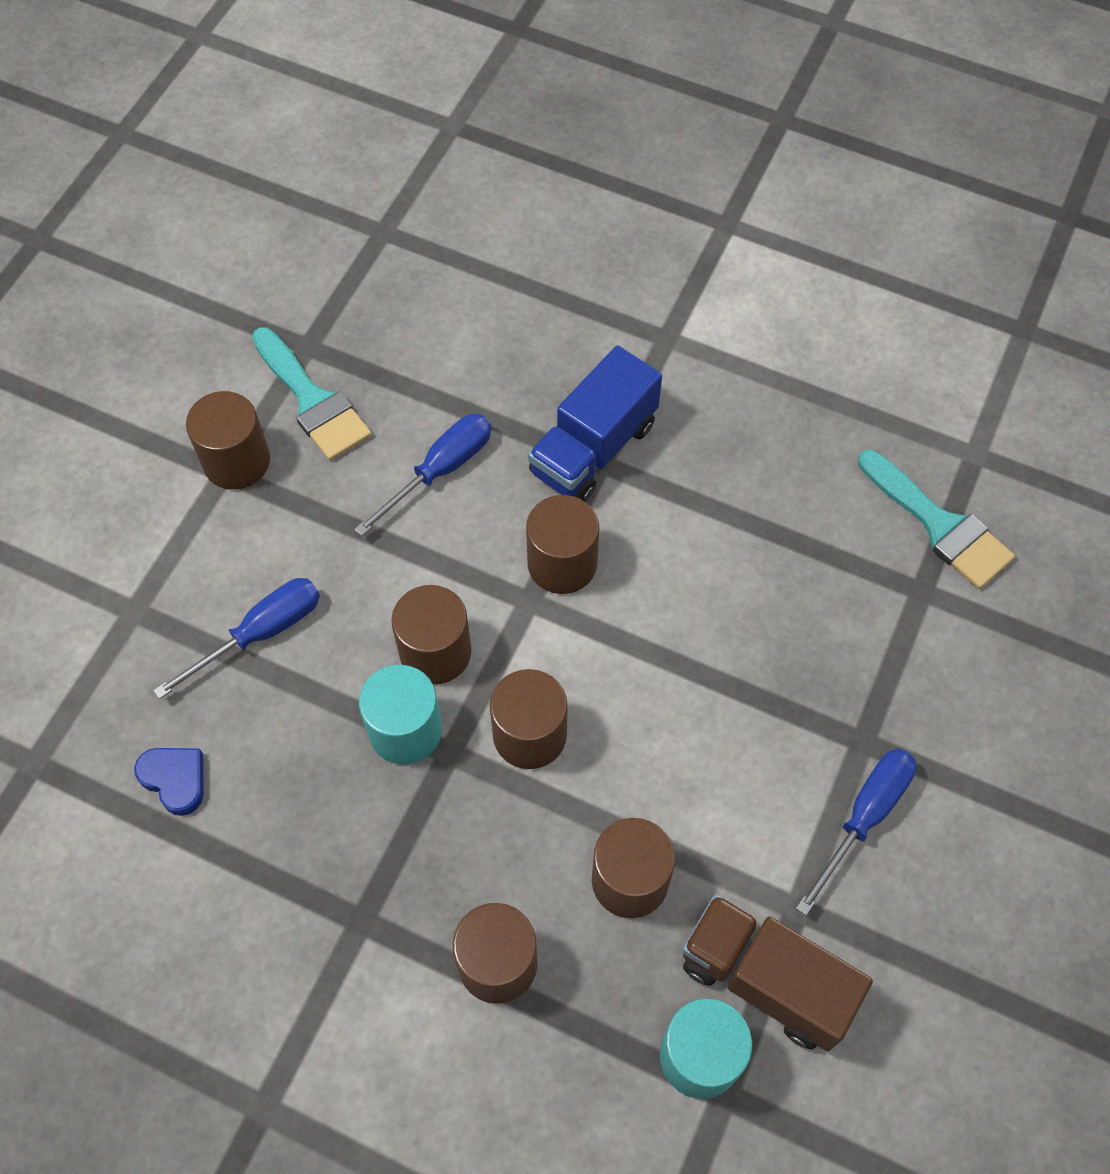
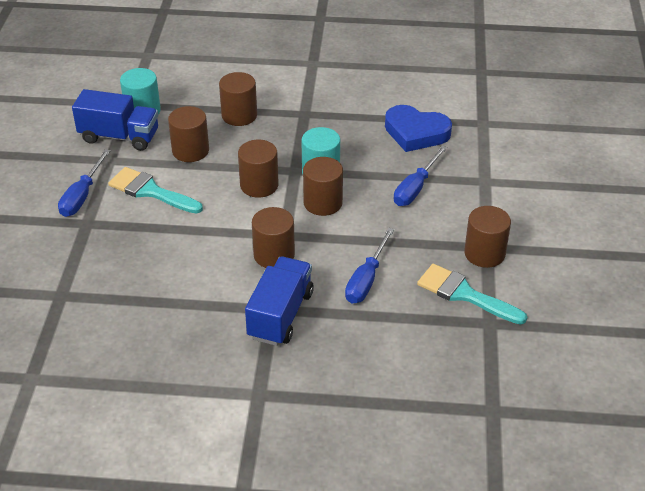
camera: 160 degrees right, 20 degrees down
blue heart [134,748,204,816] -> blue heart [385,105,452,152], size x1.81
brown truck [682,894,873,1051] -> blue truck [72,89,158,151]
turquoise brush [858,450,1015,589] -> turquoise brush moved to [108,167,203,214]

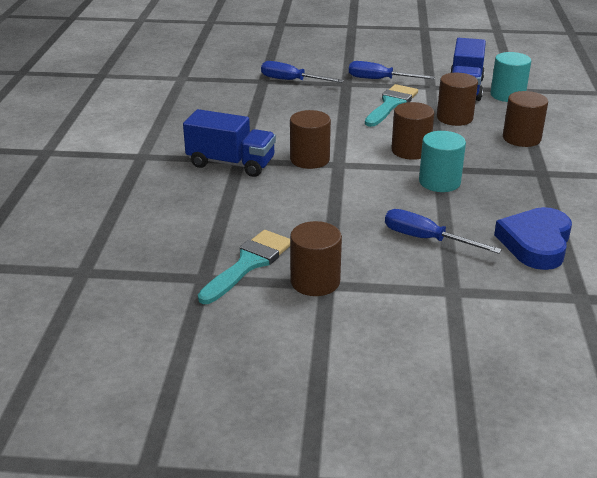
camera: 90 degrees right, 10 degrees down
brown cylinder [303,157,343,216] -> none
blue screwdriver [345,228,394,304] -> blue screwdriver moved to [261,61,344,83]

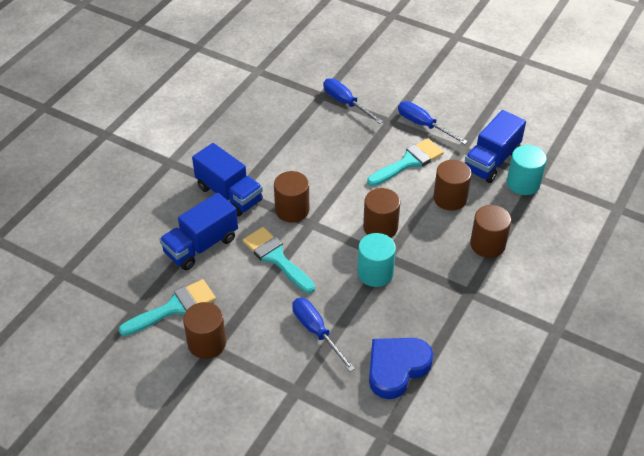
camera: 25 degrees right, 15 degrees up
none -> blue truck [159,193,238,270]
none -> turquoise brush [243,227,315,293]

